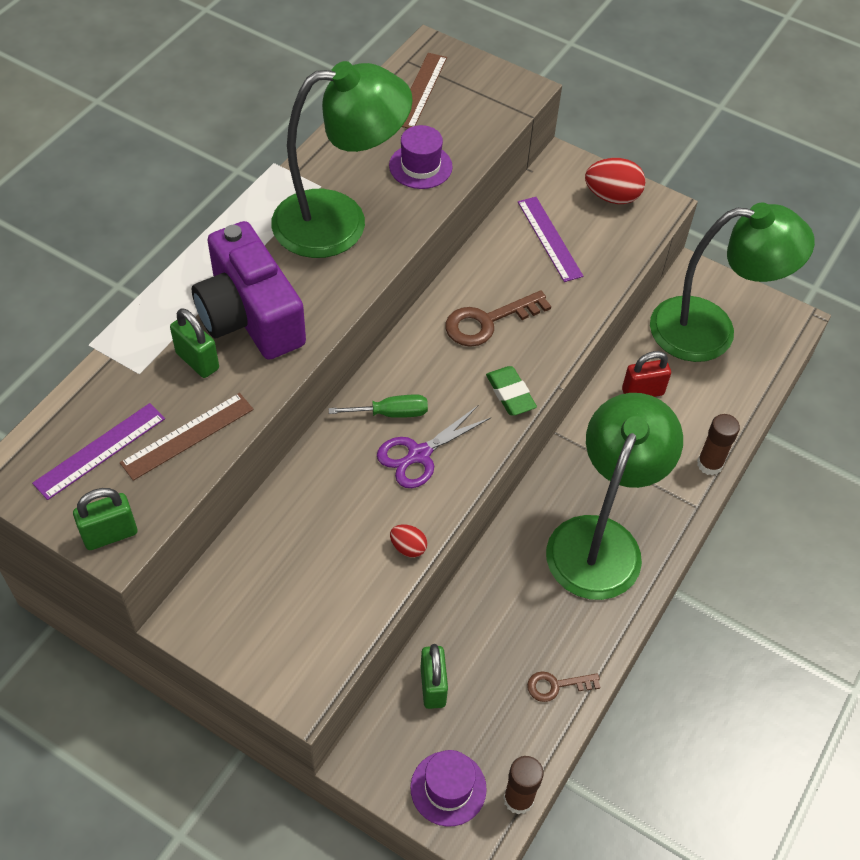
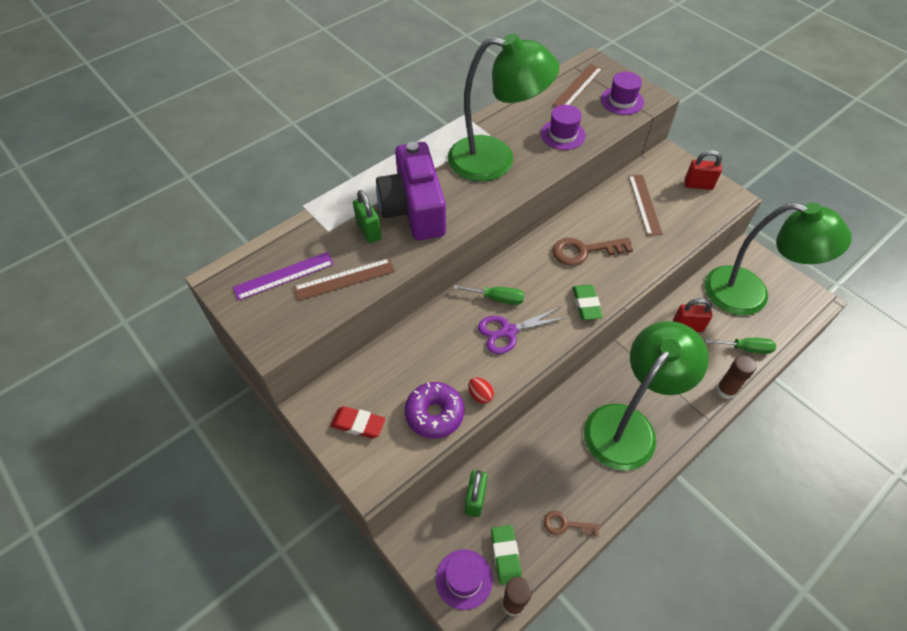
camera: 20 degrees right, 0 degrees up
green padlock [73,488,137,550] -> none
purple ruler [518,197,583,282] -> brown ruler [629,175,663,236]
red egg [585,158,646,204] -> red padlock [684,150,722,190]
none -> red eraser [330,406,385,438]
none -> purple donut [405,382,464,439]
none -> green eraser [491,525,522,585]
none -> purple hat [601,72,644,115]
none -> green screwdriver [705,338,776,354]

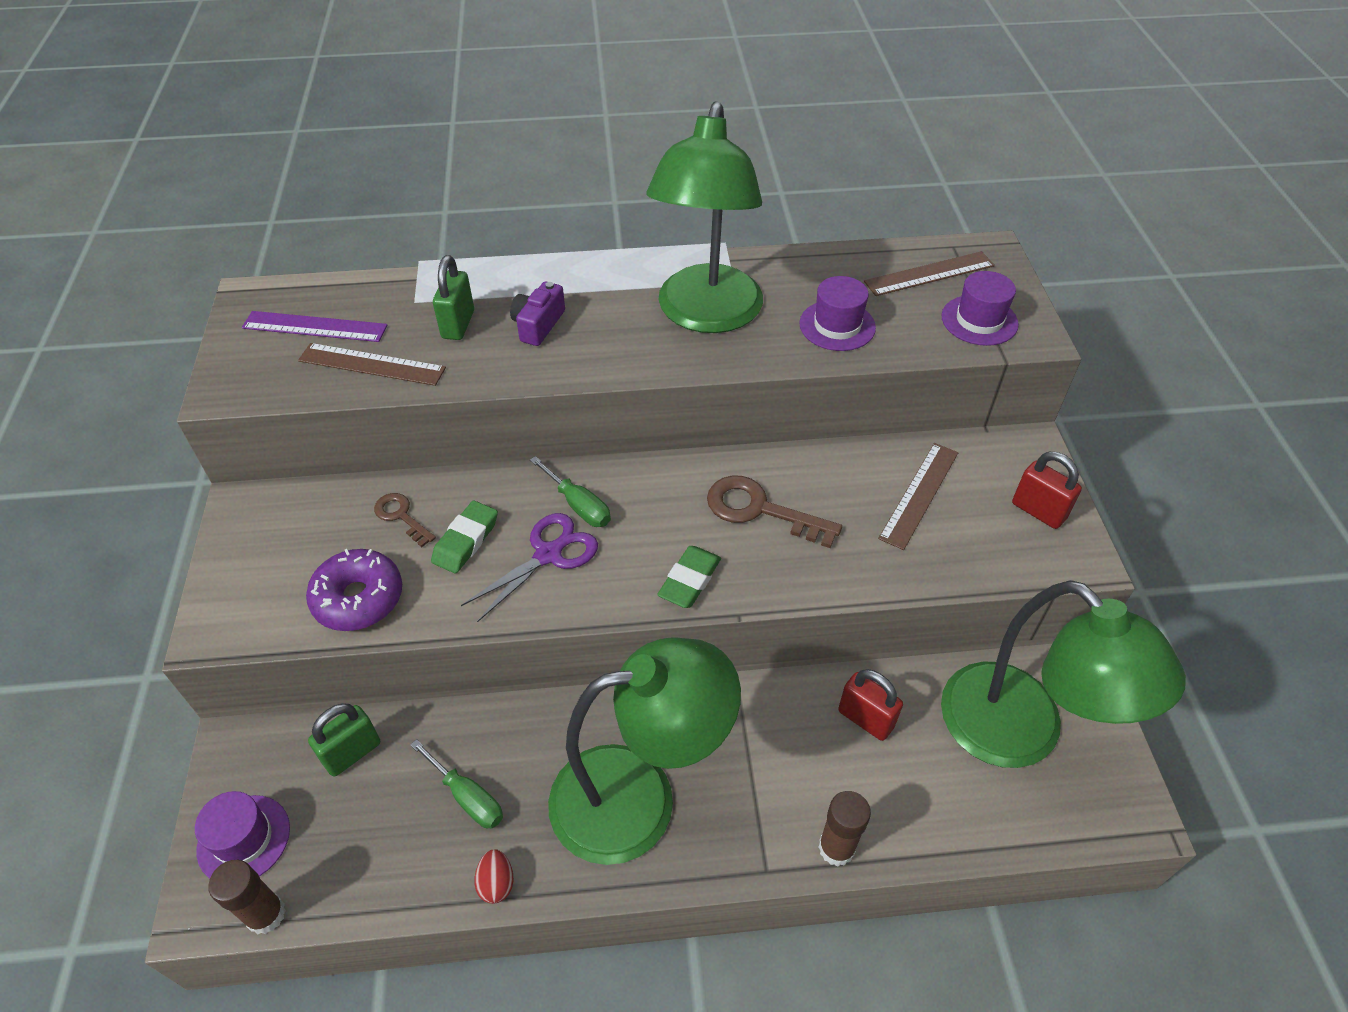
camera: 35 degrees right, 5 degrees down
red eraser [330,406,385,438] -> none
purple camera [376,142,446,240] -> purple camera [510,282,565,346], size x0.45
green lamp [448,33,560,181] -> green lamp turned 60 degrees clockwise [646,101,763,333]
red egg [468,377,494,404] -> red egg moved to [474,849,513,904]
purple scissors [478,307,568,354] -> purple scissors turned 120 degrees clockwise [461,513,598,622]
green eraser [491,525,522,585] -> green eraser moved to [431,501,498,573]
brown key [544,511,600,537] -> brown key moved to [374,493,436,547]
green screwdriver [705,338,776,354] -> green screwdriver moved to [410,739,503,828]

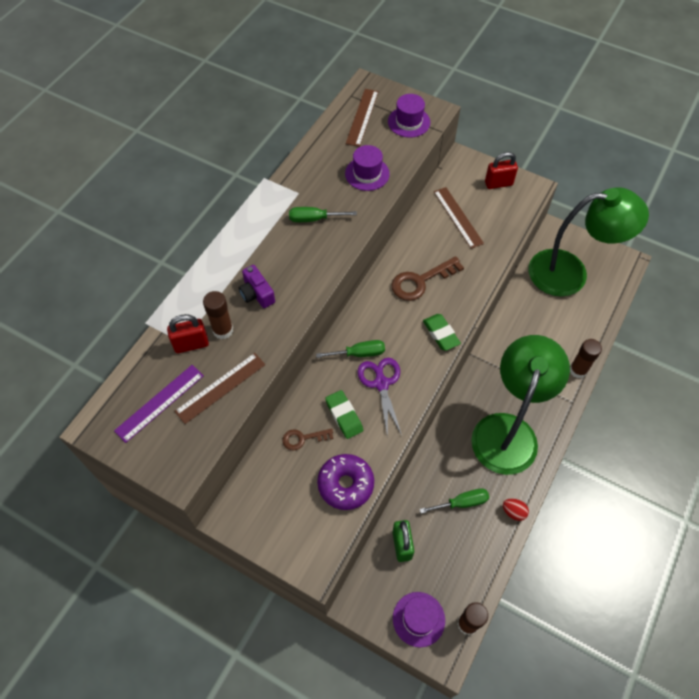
camera: 55 degrees left, 10 degrees up
green padlock [433,255,474,340] -> brown glue stick [203,291,233,339]
green lamp [646,101,763,333] -> green screwdriver [289,207,357,222]
red padlock [838,669,903,741] -> red padlock moved to [167,314,209,353]

